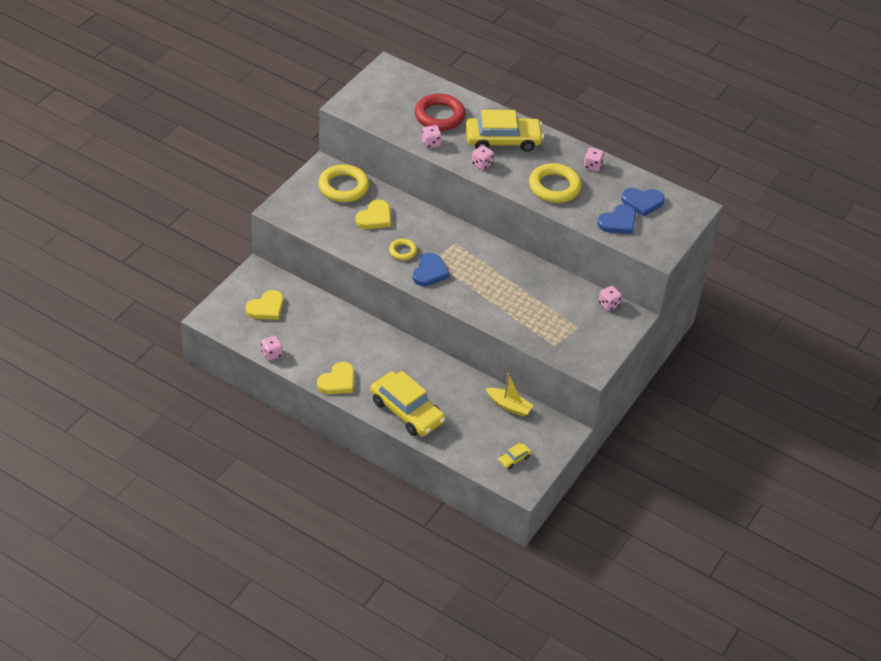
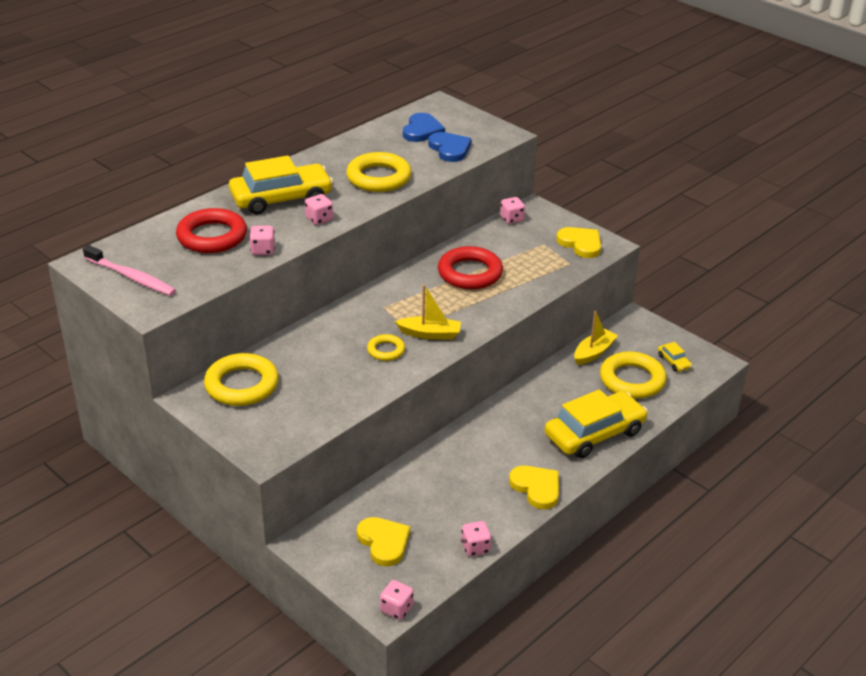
camera: 75 degrees left, 10 degrees down
yellow heart [356,200,391,229] -> yellow heart moved to [556,227,601,258]
blue heart [413,253,450,286] -> yellow boat [395,285,461,340]
yellow car [466,110,544,152] -> yellow car turned 60 degrees clockwise [229,156,333,214]
pink dice [583,147,604,171] -> pink dice moved to [380,580,414,620]
none -> pink toothbrush [83,245,176,296]
none -> red ring [438,246,503,289]
none -> yellow ring [600,351,667,399]

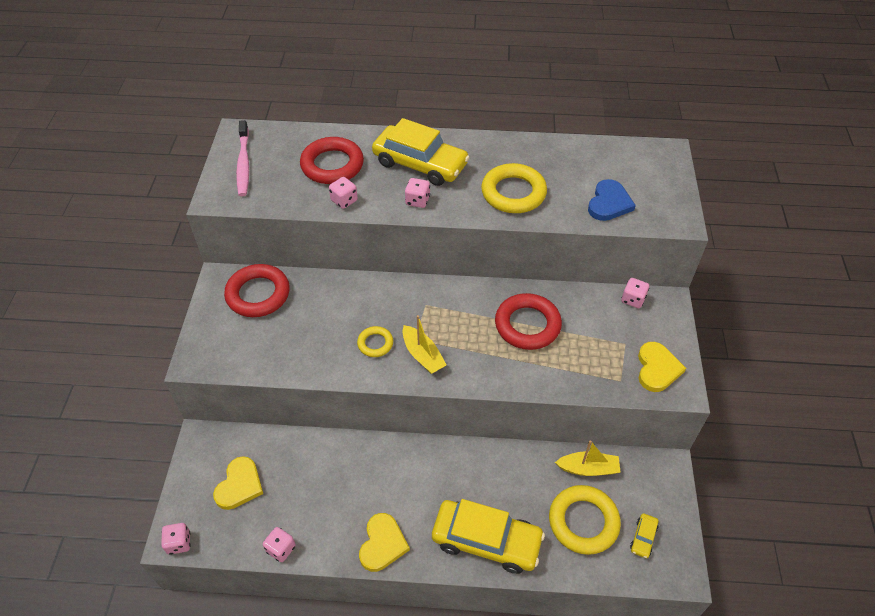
camera: 50 degrees right, 15 degrees up
yellow ring [204,353,279,406] -> red ring [224,264,290,317]
blue heart [403,113,445,142] -> none

